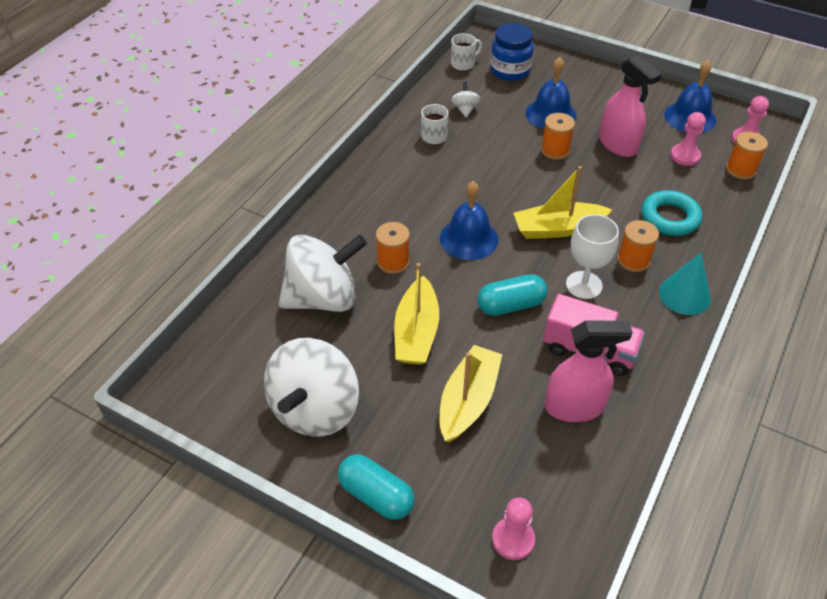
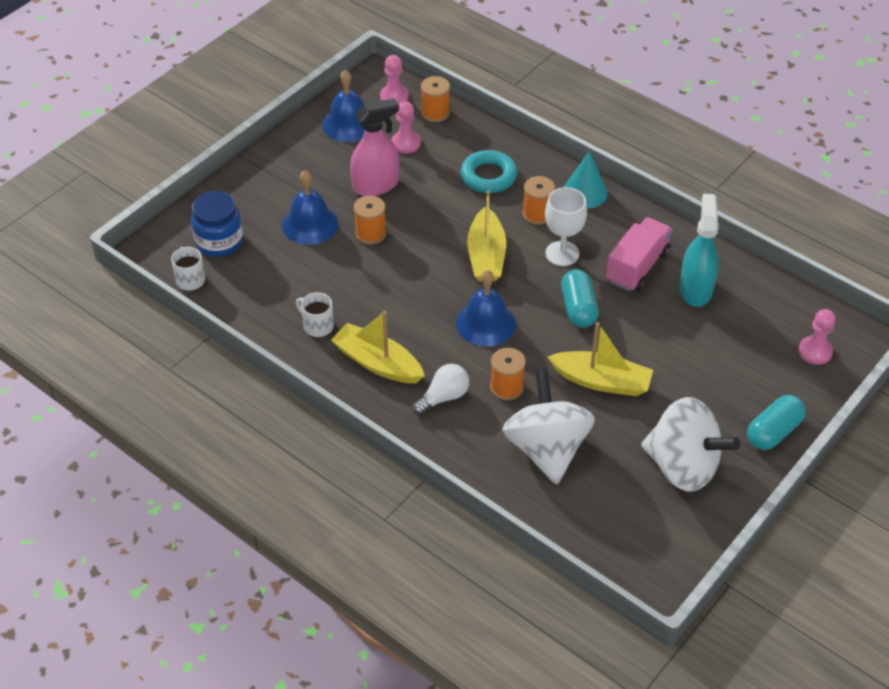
camera: 80 degrees left, 0 degrees up
yellow boat [440,345,503,443] -> yellow boat moved to [331,311,425,383]
white spinning top [451,81,480,118] -> none
pink spray bottle [545,320,633,422] -> turquoise spray bottle [679,194,719,307]
none -> white light bulb [412,364,469,416]

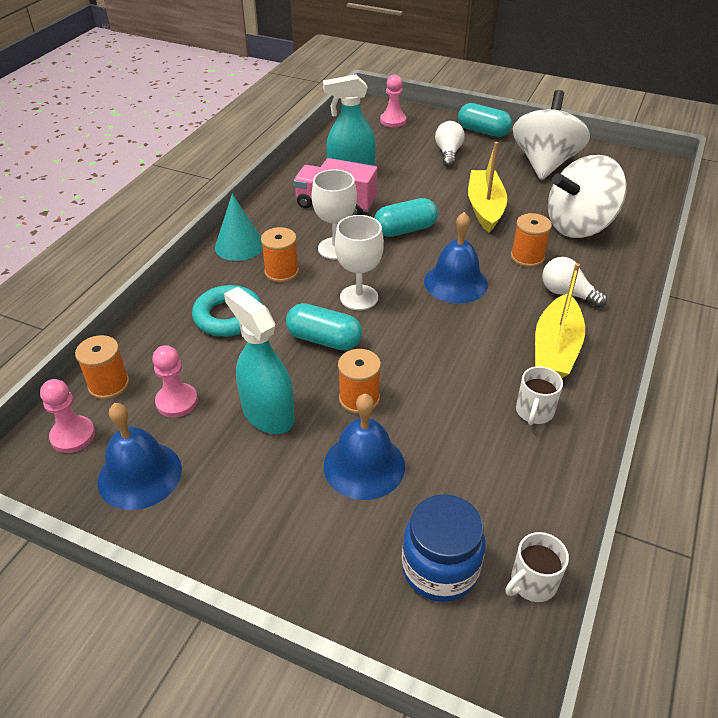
camera: 105 degrees left, 5 degrees down
pink spray bottle [350,98,399,196] -> turquoise spray bottle [224,287,295,434]
yellow boat [467,190,506,281] -> white goblet [335,215,384,310]
none -> turquoise capsule [286,303,362,351]
none -> white light bulb [435,121,465,167]

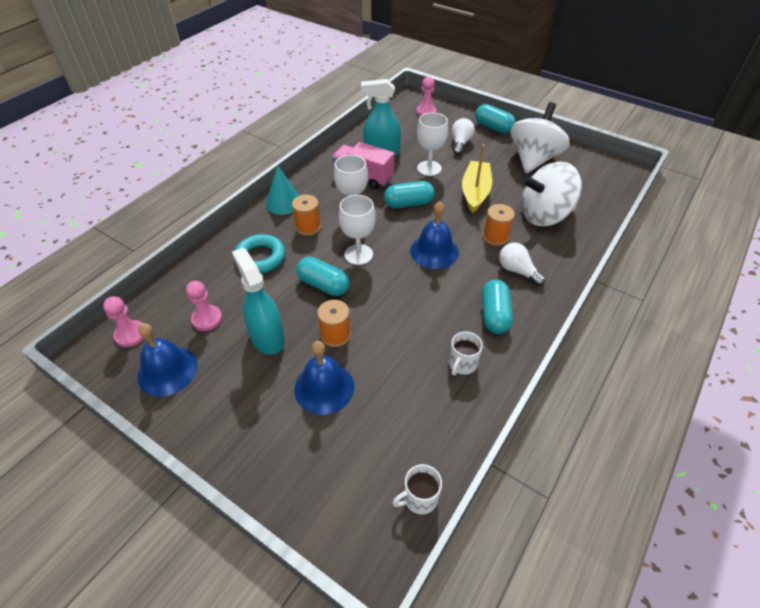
camera: 10 degrees right, 5 degrees up
orange spool [75,335,129,399] -> none
blue jar [402,494,485,602] -> none
yellow boat [535,263,585,378] -> turquoise capsule [482,280,513,334]
none -> white goblet [417,112,448,176]

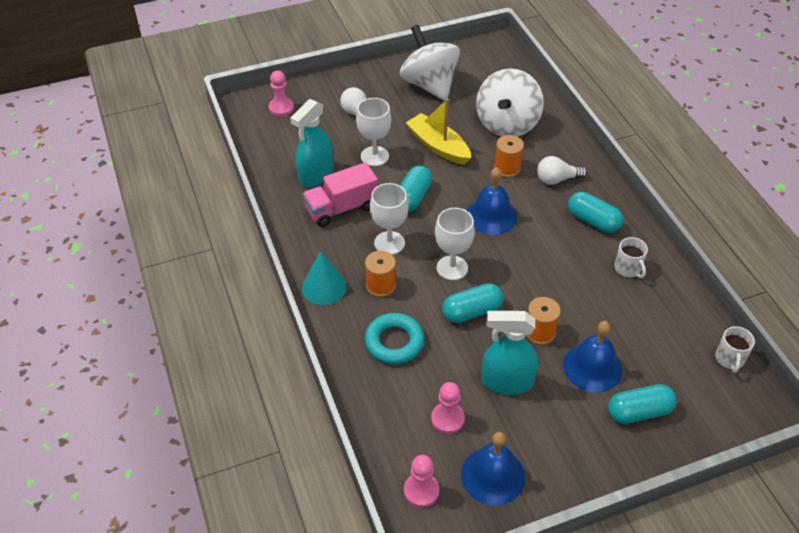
camera: 55 degrees left, 0 degrees up
turquoise capsule [475,104,516,134] -> turquoise capsule moved to [608,384,676,424]

